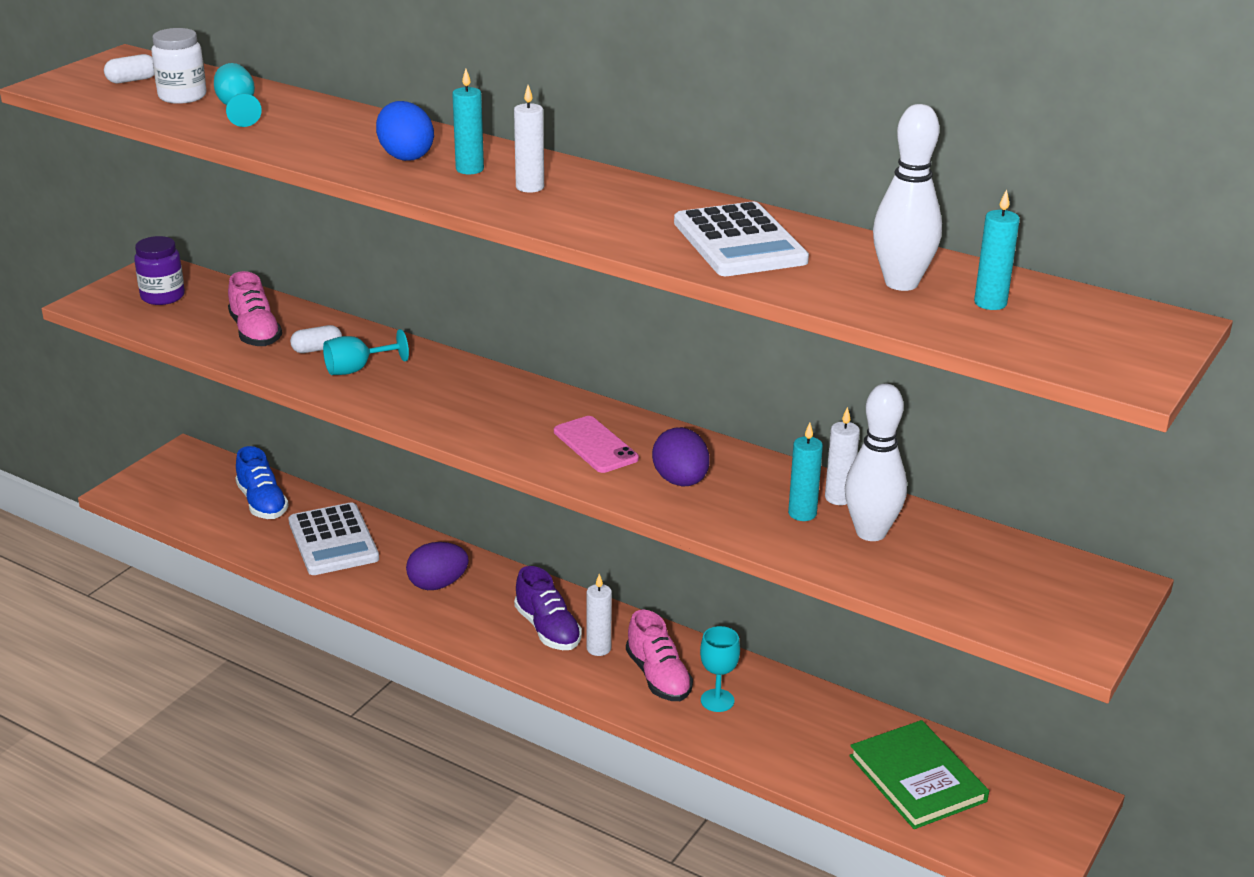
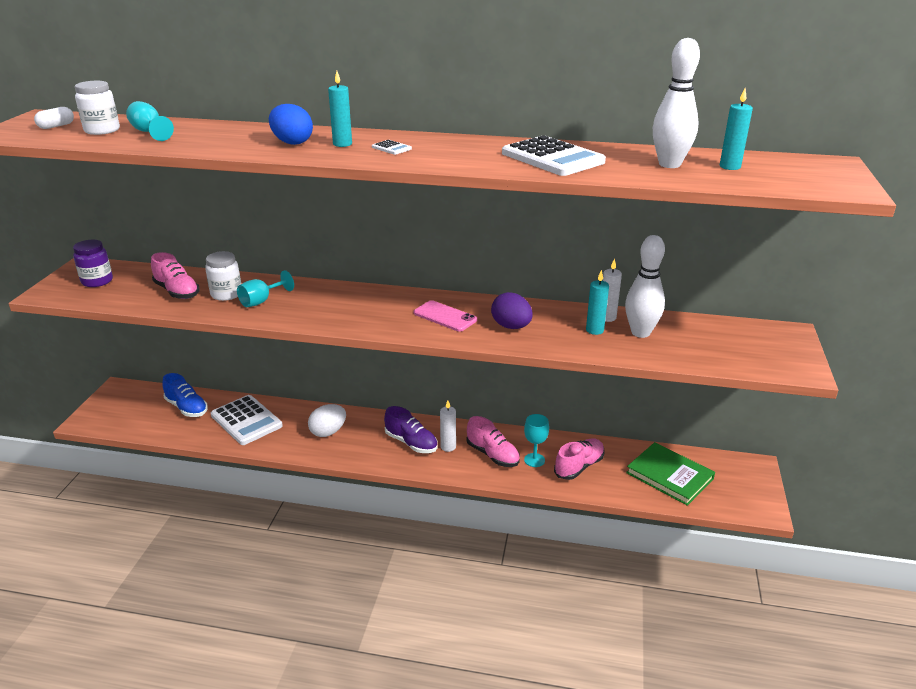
camera: 20 degrees left, 0 degrees up
white capsule [290,325,342,353] -> white jar [205,251,241,301]
purple egg [406,542,469,590] -> white egg [308,404,346,437]
white candle [514,85,544,193] -> white calculator [372,140,412,155]
none -> pink shoe [554,438,605,480]

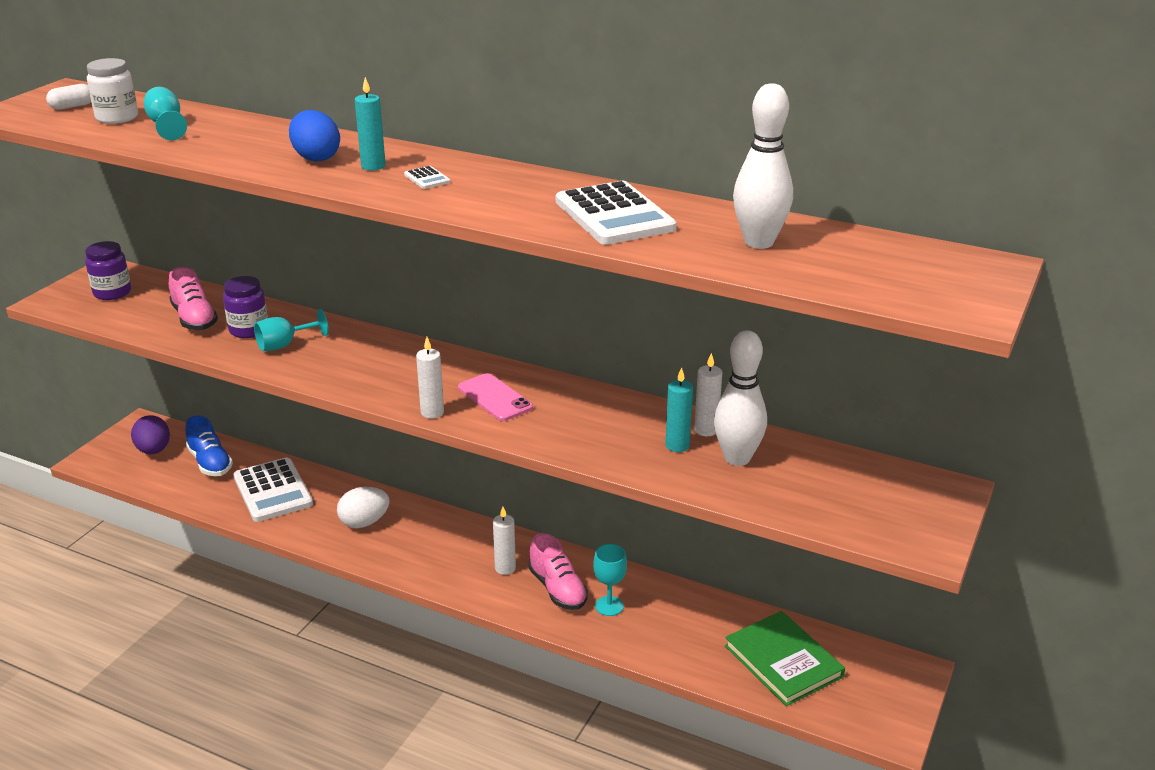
camera: 15 degrees right, 0 degrees up
white jar [205,251,241,301] -> purple jar [223,276,268,338]
purple shoe [384,406,437,453] -> none
purple egg [491,292,533,329] -> purple egg moved to [131,415,170,454]
pink shoe [554,438,605,480] -> none
turquoise candle [720,89,753,170] -> none
none -> white candle [416,337,444,418]

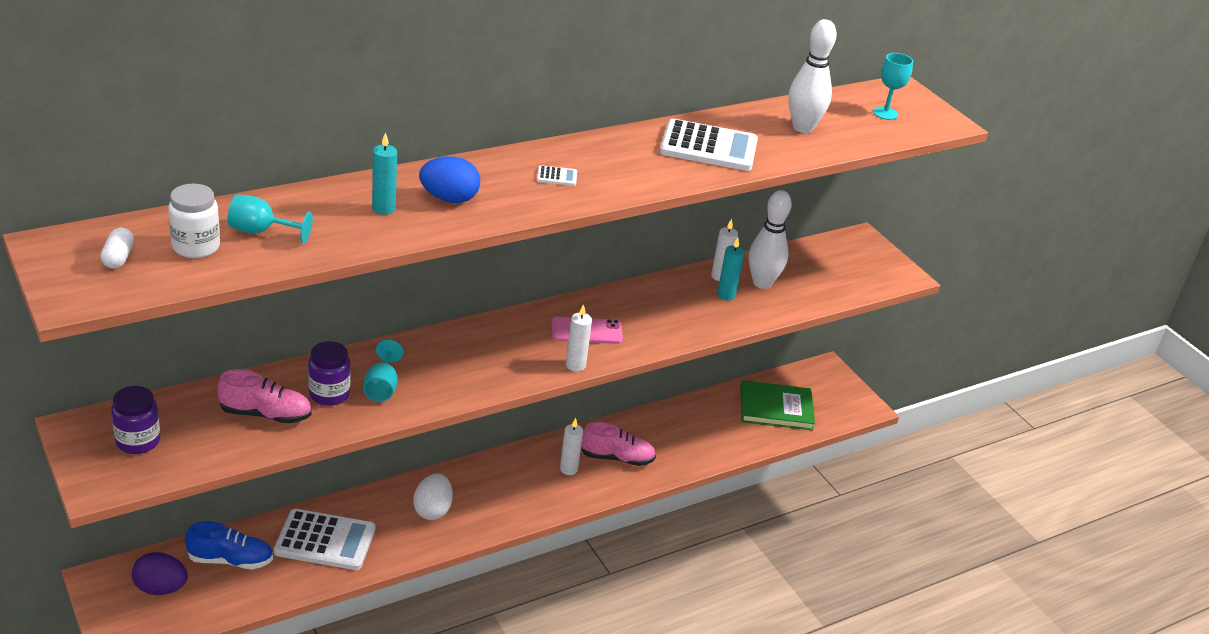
camera: 60 degrees left, 5 degrees up
turquoise candle [355,77,386,170] -> turquoise candle moved to [372,132,397,215]
turquoise goblet [593,544,627,616] -> turquoise goblet moved to [873,53,913,120]

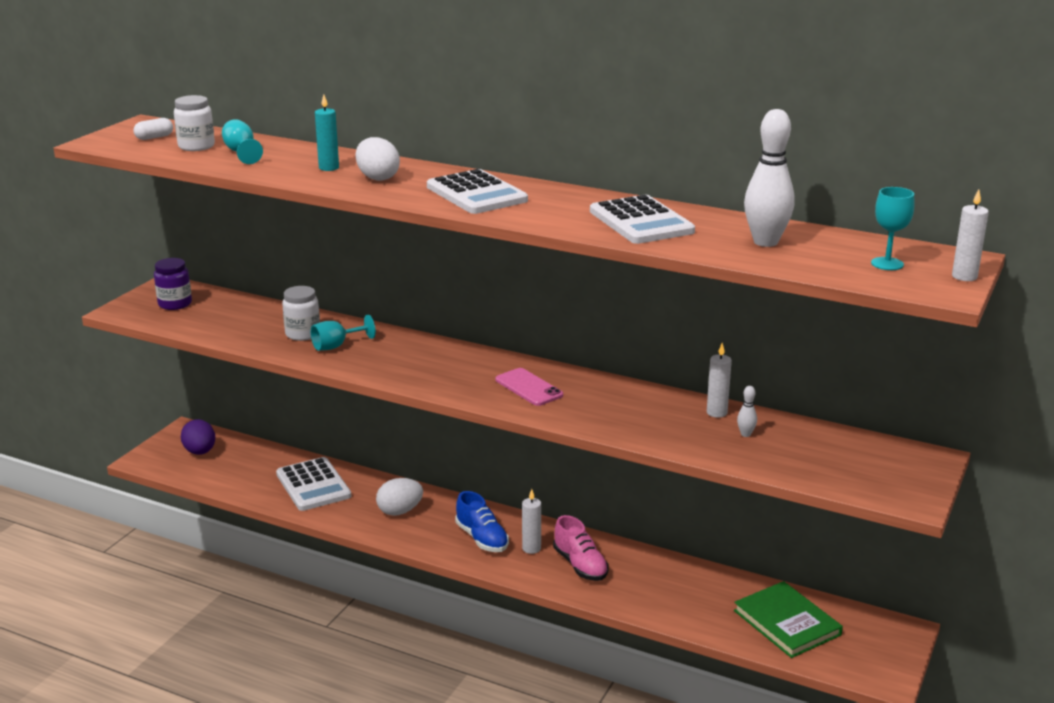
camera: 60 degrees right, 10 degrees down
blue shoe [185,521,273,569] -> blue shoe moved to [455,491,509,552]
pink shoe [217,369,312,424] -> none
purple jar [308,341,351,406] -> white jar [282,286,320,341]
blue egg [419,156,480,203] -> white egg [356,137,400,181]
white calculator [537,165,577,186] -> white calculator [427,169,528,214], size x2.49
white candle [566,304,592,372] -> white candle moved to [952,189,989,281]
turquoise candle [717,238,745,300] -> none
white bowling pin [749,190,792,289] -> white bowling pin [737,386,757,437], size x0.44

